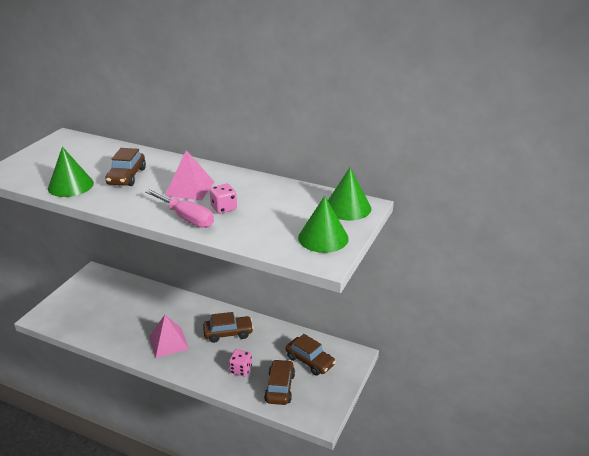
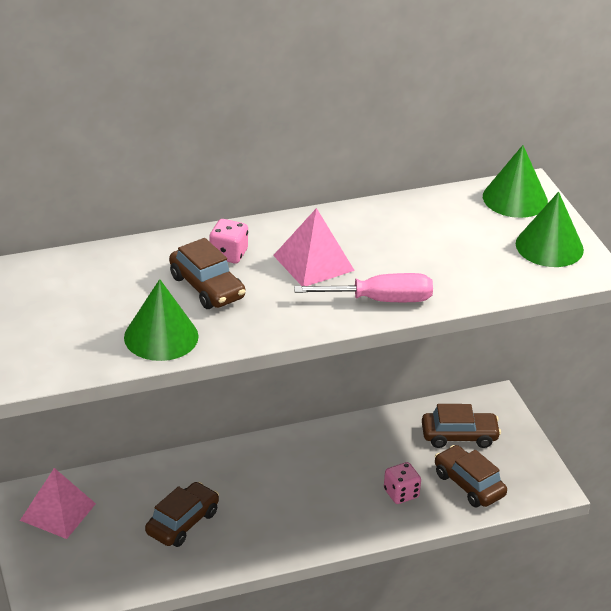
camera: 45 degrees left, 5 degrees up
pink pyramid [149,315,189,358] -> pink pyramid moved to [20,468,96,539]
brown car [203,312,254,343] -> brown car moved to [145,482,219,547]
pink dice [210,184,237,214] -> pink dice moved to [209,219,248,263]

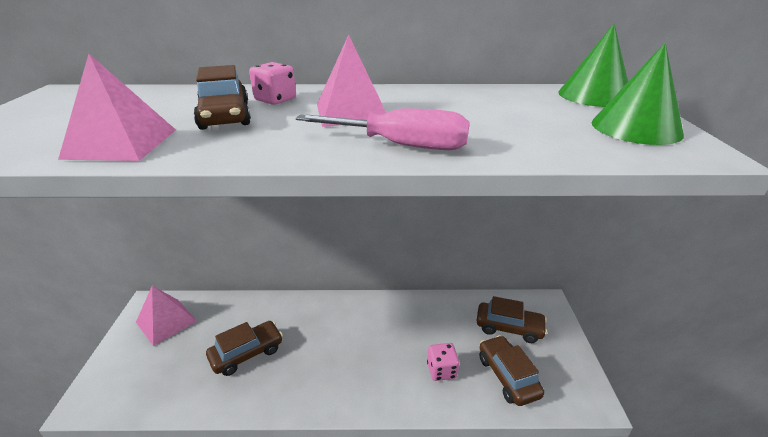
camera: 20 degrees right, 5 degrees down
green cone [124,279,198,361] -> pink pyramid [58,54,176,161]

